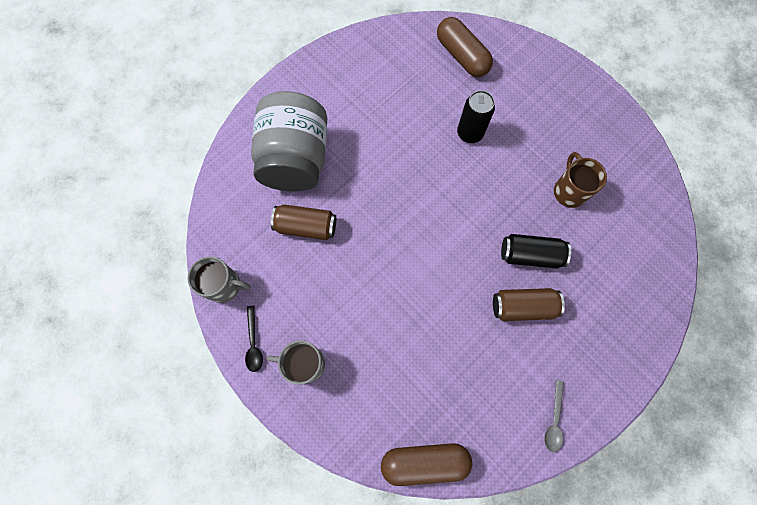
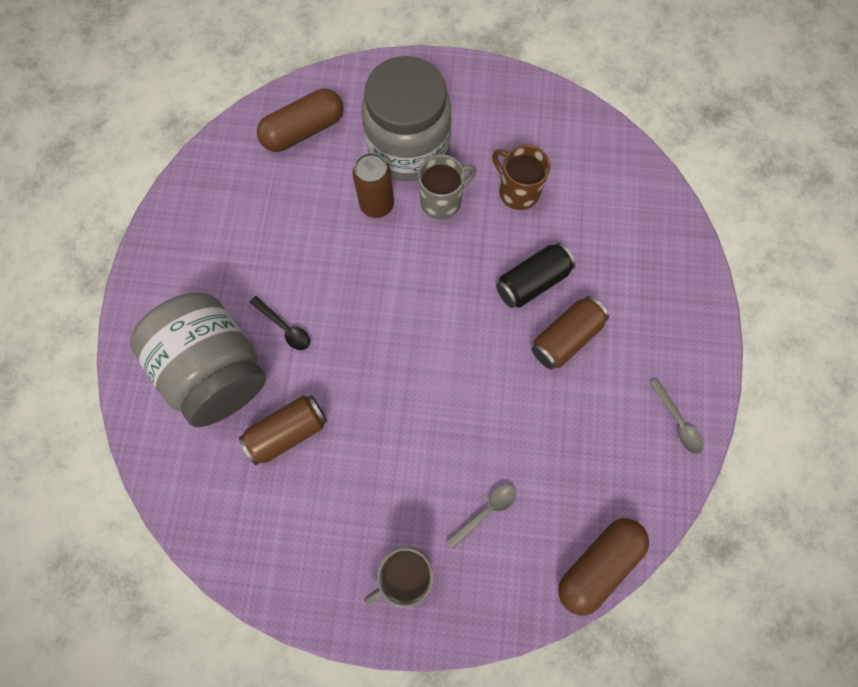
camera: 40 degrees left, 0 degrees up
grey mug [187,256,251,303] -> grey mug moved to [418,154,476,220]
black spoon [245,306,263,372] -> black spoon moved to [250,296,310,350]
brown capsule [437,17,493,77] -> brown capsule turned 45 degrees counterclockwise [257,88,343,152]
black can [457,90,495,143] -> brown can [353,153,394,218]
none -> grey jar [362,56,451,181]
none -> grey spoon [446,484,516,548]

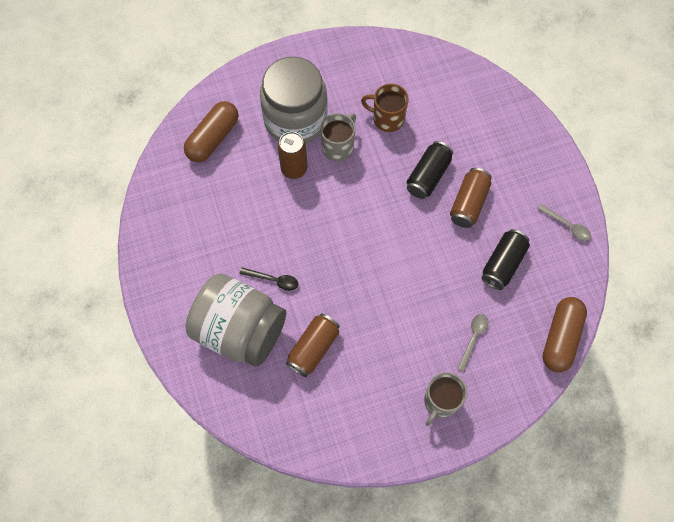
camera: 25 degrees left, 5 degrees down
none -> black can [481,229,530,290]

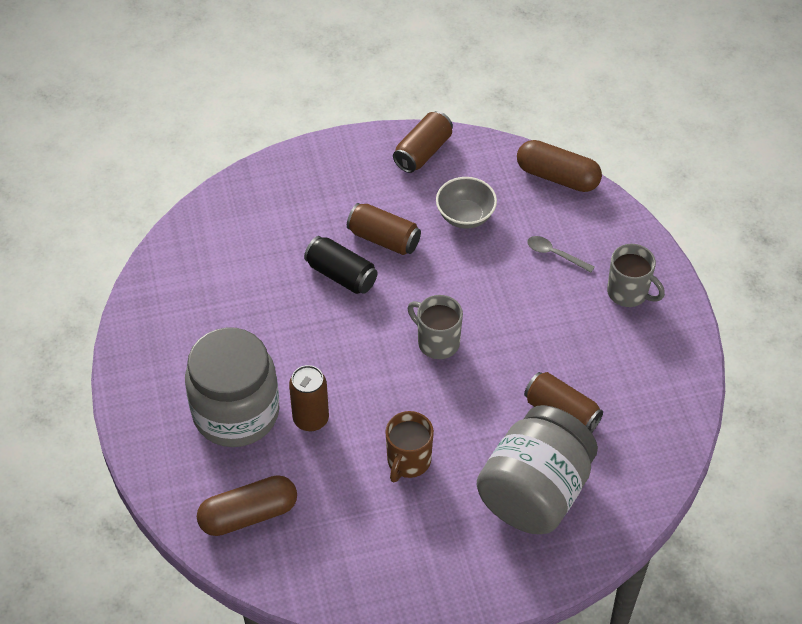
camera: 85 degrees left, 15 degrees down
brown capsule [184,101,238,162] -> brown capsule turned 60 degrees counterclockwise [197,475,297,536]
black spoon [240,268,298,291] -> none
grey mug [320,113,356,161] -> grey mug moved to [407,295,463,359]
brown mug [361,84,409,132] -> brown mug moved to [385,411,434,483]
black can [481,229,530,290] -> grey bowl [436,177,497,229]
grey spoon [538,204,591,241] -> brown can [393,111,453,173]

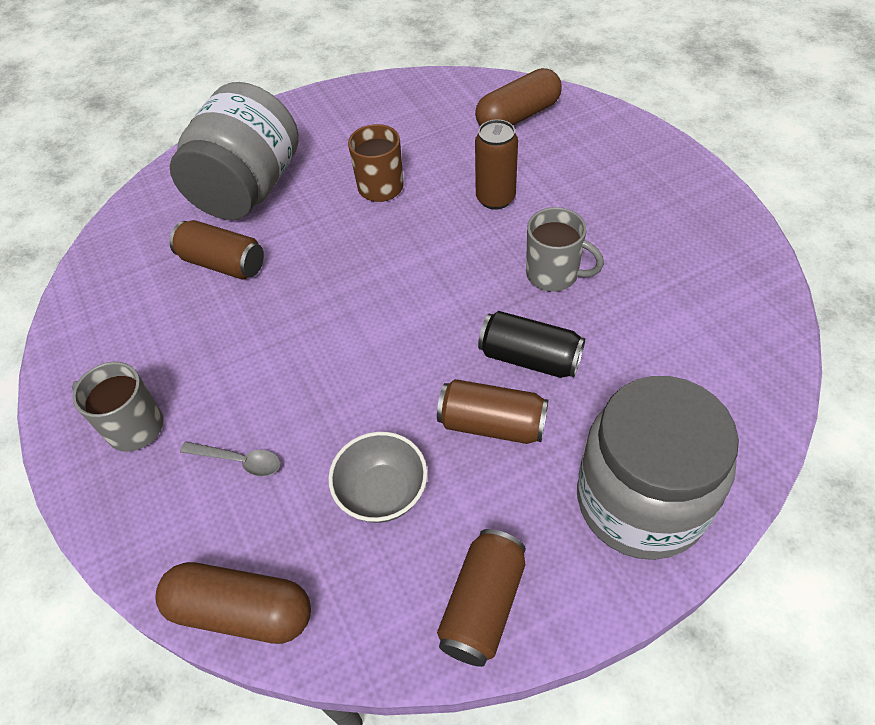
camera: 170 degrees right, 0 degrees up
grey jar [185,327,280,447] -> grey jar moved to [577,376,739,560]
grey mug [407,295,463,359] -> grey mug moved to [526,207,604,292]

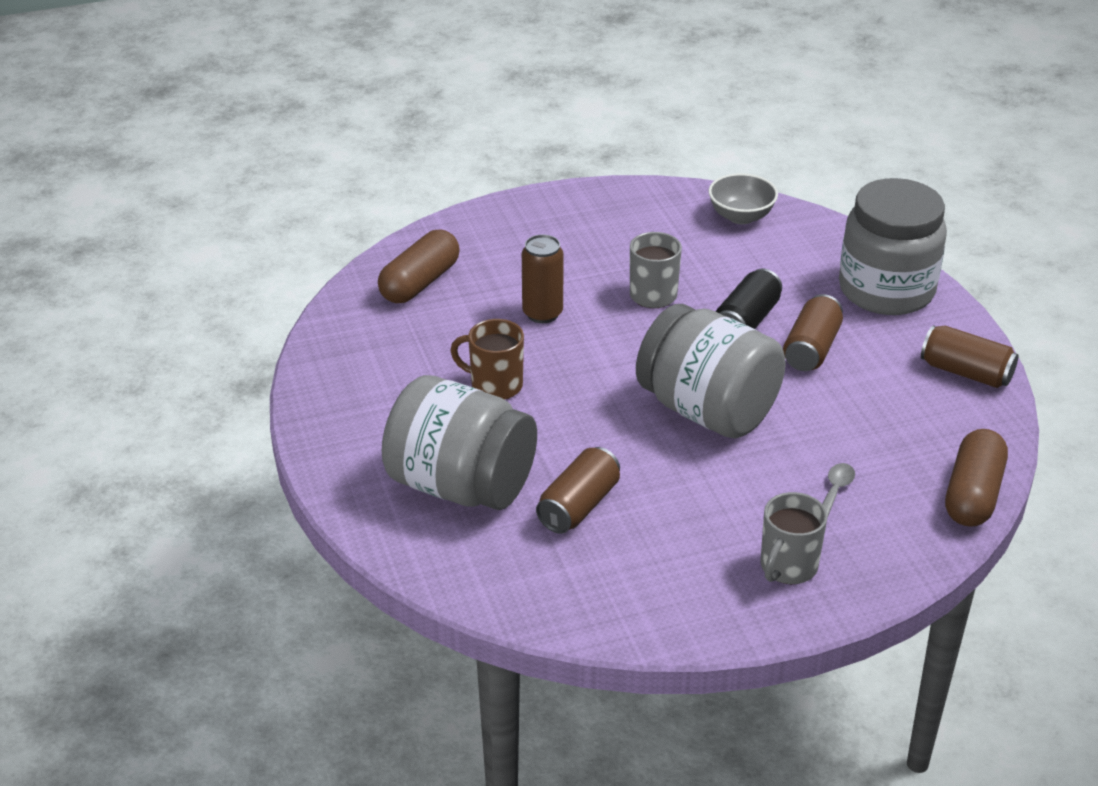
camera: 85 degrees left, 15 degrees down
grey bowl [328,432,427,523] -> grey bowl moved to [708,173,778,224]
brown capsule [475,68,562,126] -> brown capsule turned 60 degrees clockwise [378,230,460,303]
none -> grey jar [636,304,786,439]

